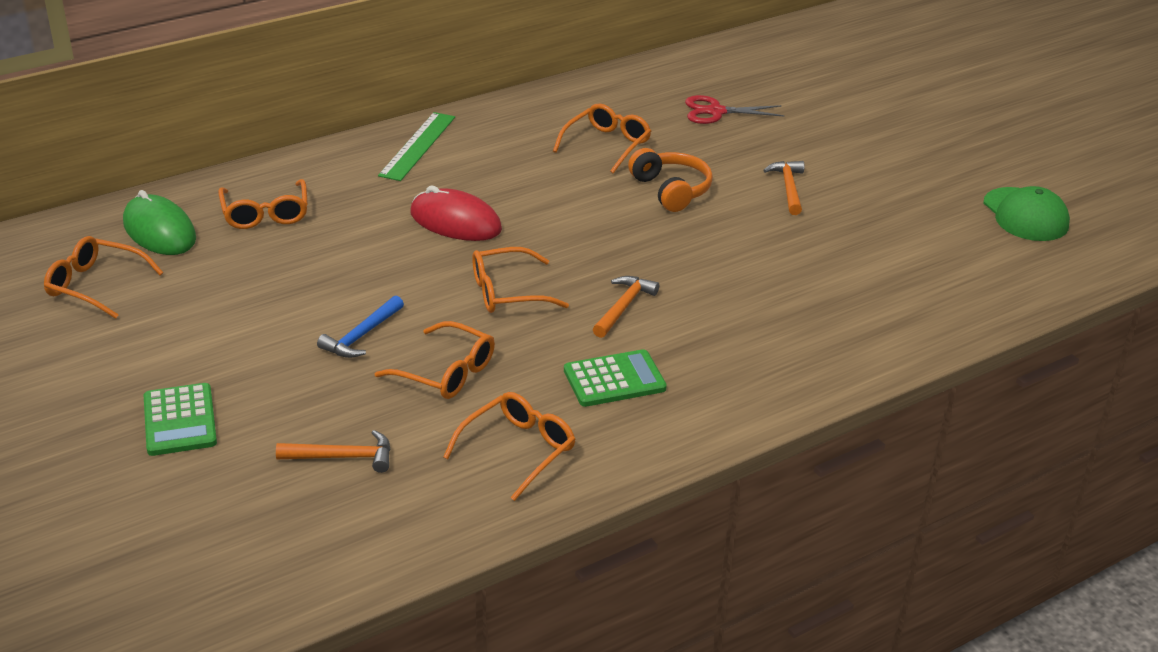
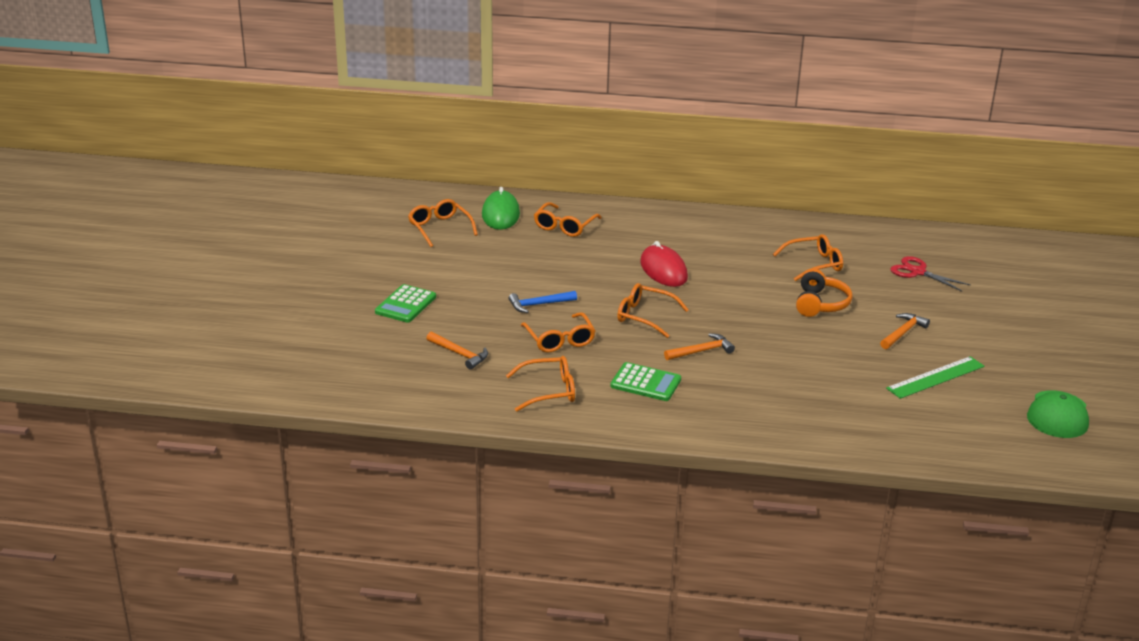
camera: 40 degrees right, 5 degrees down
green ruler [378,112,455,181] -> green ruler moved to [886,356,984,399]

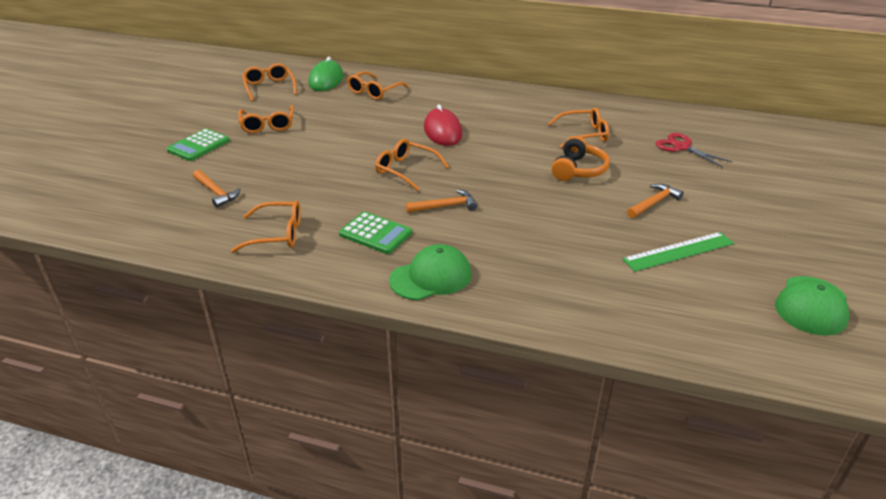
camera: 10 degrees right, 5 degrees up
blue hammer [509,291,577,313] -> none
orange glasses [521,312,596,353] -> orange glasses moved to [238,105,294,133]
none -> green cap [389,244,471,300]

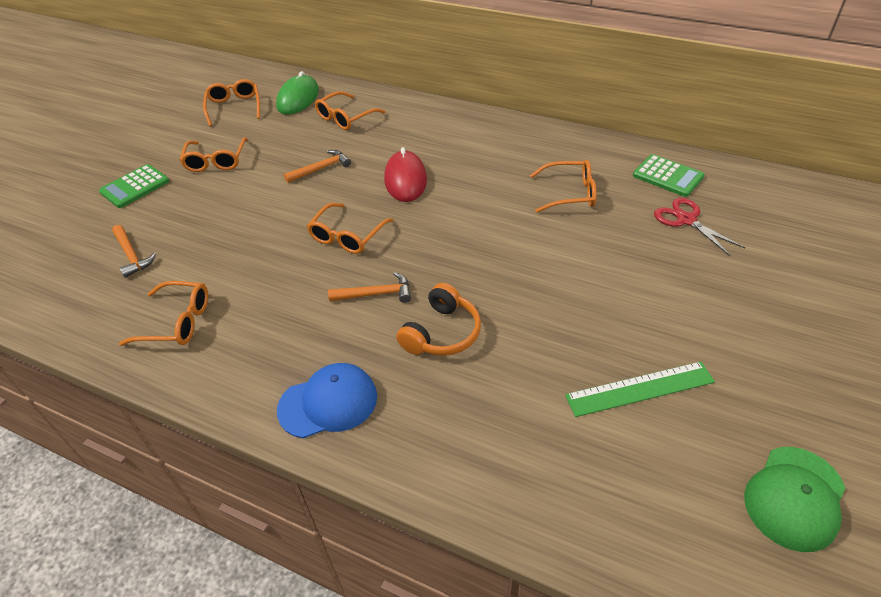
camera: 10 degrees right, 10 degrees up
green calculator [339,212,412,254] -> green calculator moved to [633,154,705,197]
orange glasses [375,139,449,191] -> orange glasses turned 105 degrees counterclockwise [307,203,393,254]
green cap [389,244,471,300] -> blue cap [277,363,377,438]
orange headphones [551,136,610,181] -> orange headphones moved to [396,283,481,356]
orange hammer [627,184,684,218] -> orange hammer moved to [284,150,351,183]

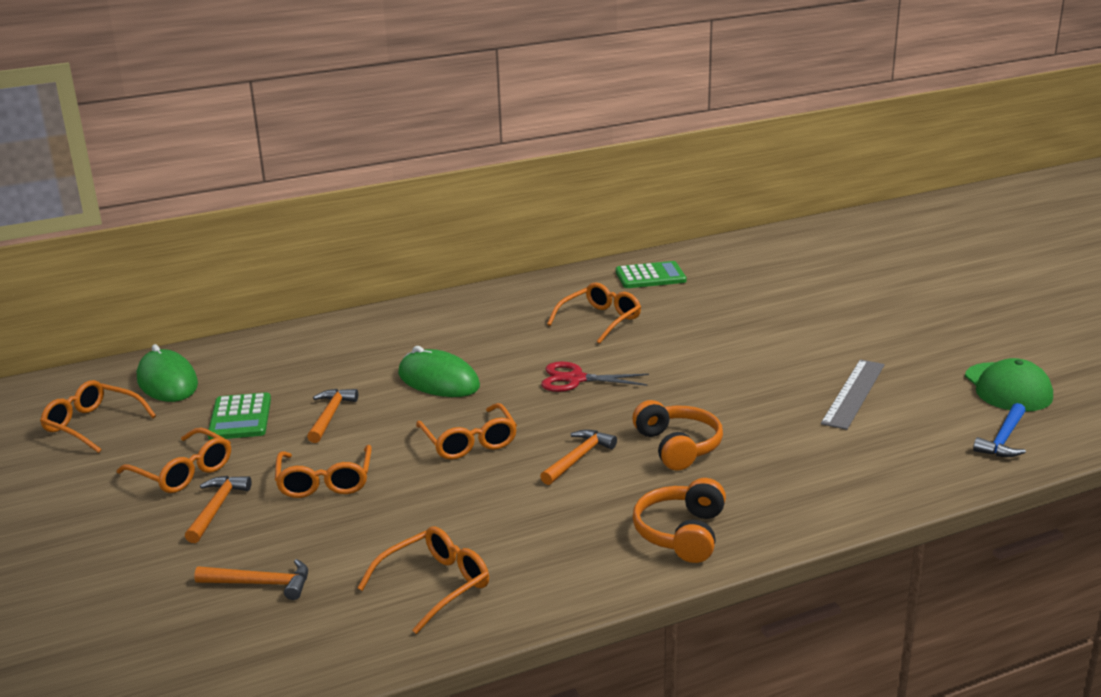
camera: 50 degrees left, 20 degrees down
green calculator [99,164,169,208] -> green calculator moved to [208,392,271,440]
blue cap [277,363,377,438] -> orange headphones [633,478,726,563]
orange glasses [315,91,386,130] -> orange glasses moved to [275,445,372,498]
red mouse [384,147,427,202] -> green mouse [398,346,480,397]
green ruler [565,361,715,417] -> grey ruler [821,359,885,430]
red scissors [654,198,745,256] -> red scissors moved to [541,362,649,392]
none -> orange hammer [185,476,251,543]
none -> blue hammer [973,403,1026,457]

